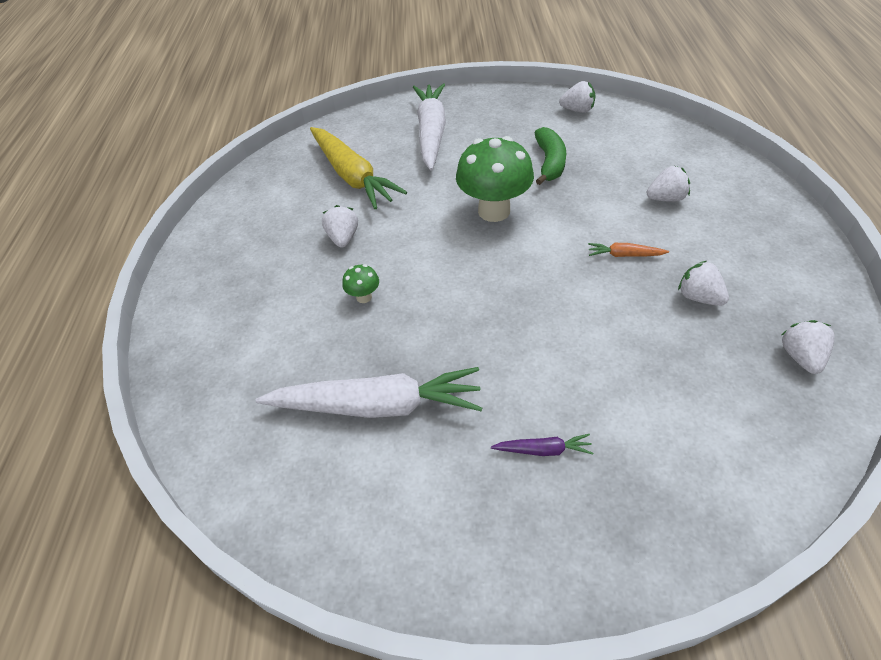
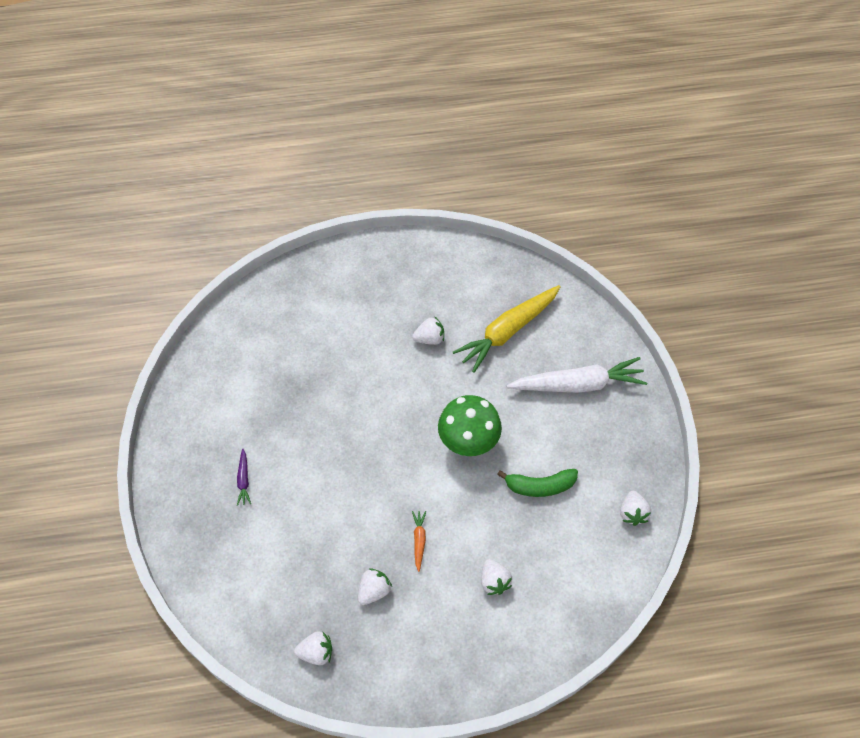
camera: 80 degrees right, 10 degrees up
white carrot [256,367,482,418] -> none
green mushroom [342,264,379,303] -> none

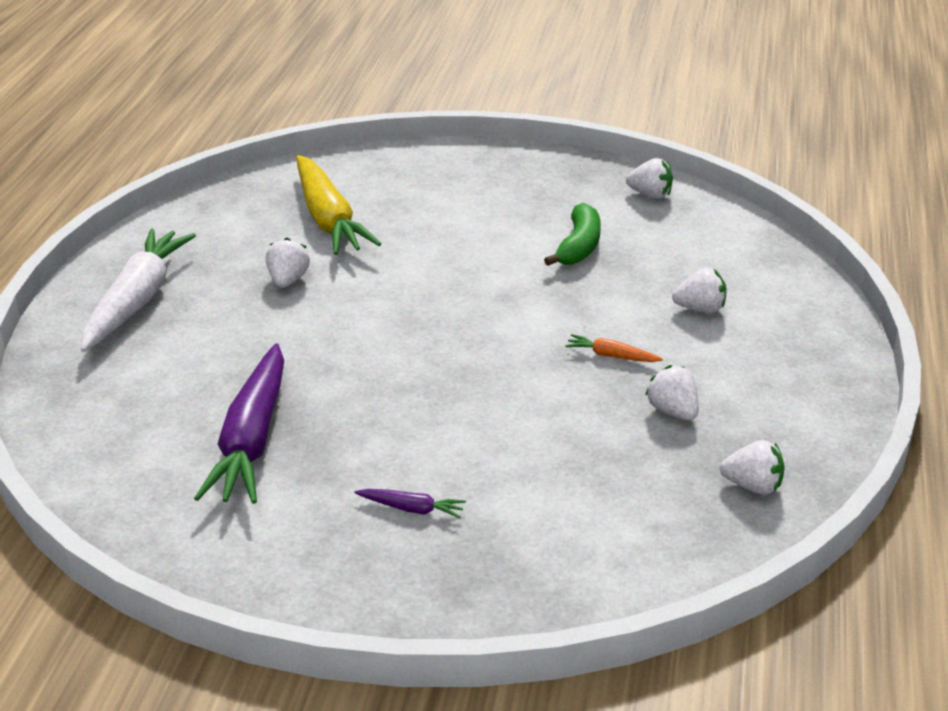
camera: 70 degrees left, 25 degrees down
white strawberry [294,631,332,665] -> white strawberry turned 90 degrees clockwise [720,440,784,495]
green mushroom [438,395,502,456] -> none
white carrot [506,357,647,393] -> white carrot moved to [81,228,196,352]
none -> purple carrot [194,343,284,504]

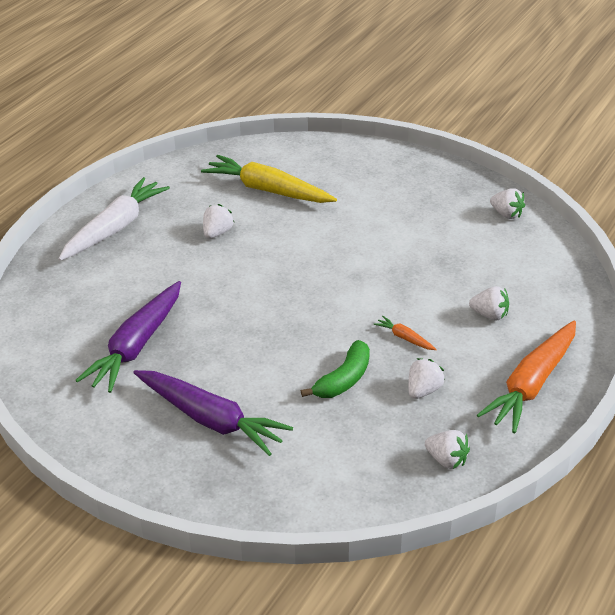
camera: 20 degrees right, 5 degrees up
yellow carrot [296,155,381,255] -> yellow carrot turned 120 degrees clockwise [201,155,337,203]
purple carrot [354,489,466,518] -> purple carrot [134,370,293,456], size x2.38
green banana [544,203,601,266] -> green banana moved to [301,340,370,398]
white strawberry [645,365,699,420] -> white strawberry turned 45 degrees clockwise [408,358,445,399]
none -> orange carrot [477,321,576,433]

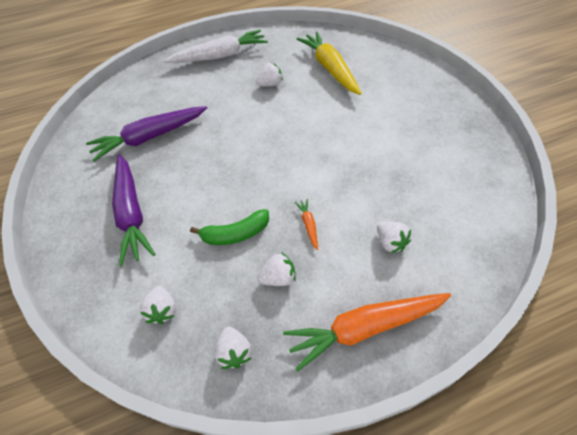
camera: 40 degrees right, 15 degrees up
white strawberry [490,188,525,219] -> white strawberry moved to [140,286,176,324]

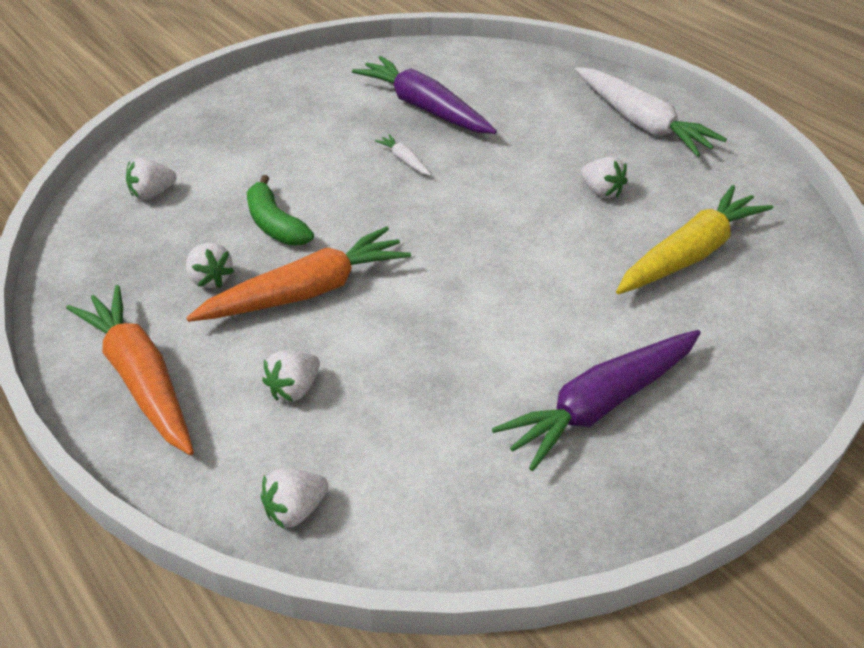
camera: 70 degrees right, 10 degrees down
purple carrot [112,154,155,266] -> purple carrot moved to [492,330,701,471]
white strawberry [215,327,251,369] -> white strawberry moved to [260,468,329,529]
orange carrot [295,199,318,250] -> orange carrot [186,226,411,322], size x2.38
none -> white carrot [375,134,431,176]

